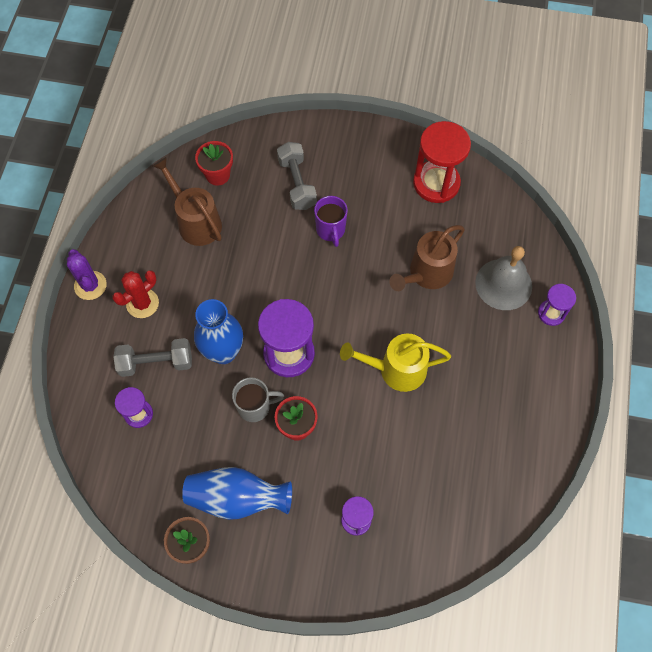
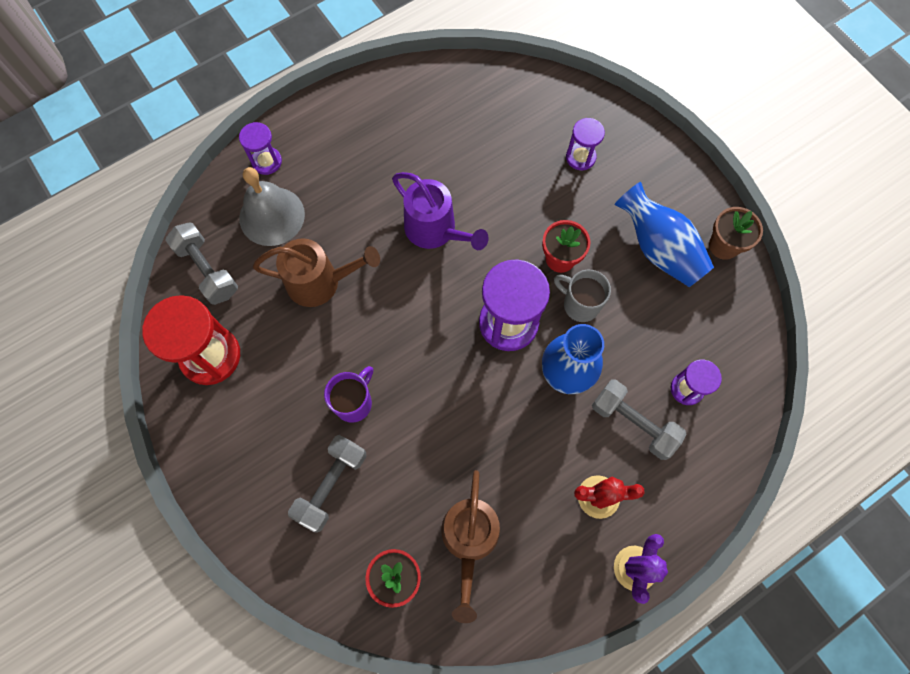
camera: 135 degrees left, 5 degrees up
yellow watering can [340,334,451,392] -> purple watering can [392,172,489,250]
none -> grey dumbbell [165,222,238,305]

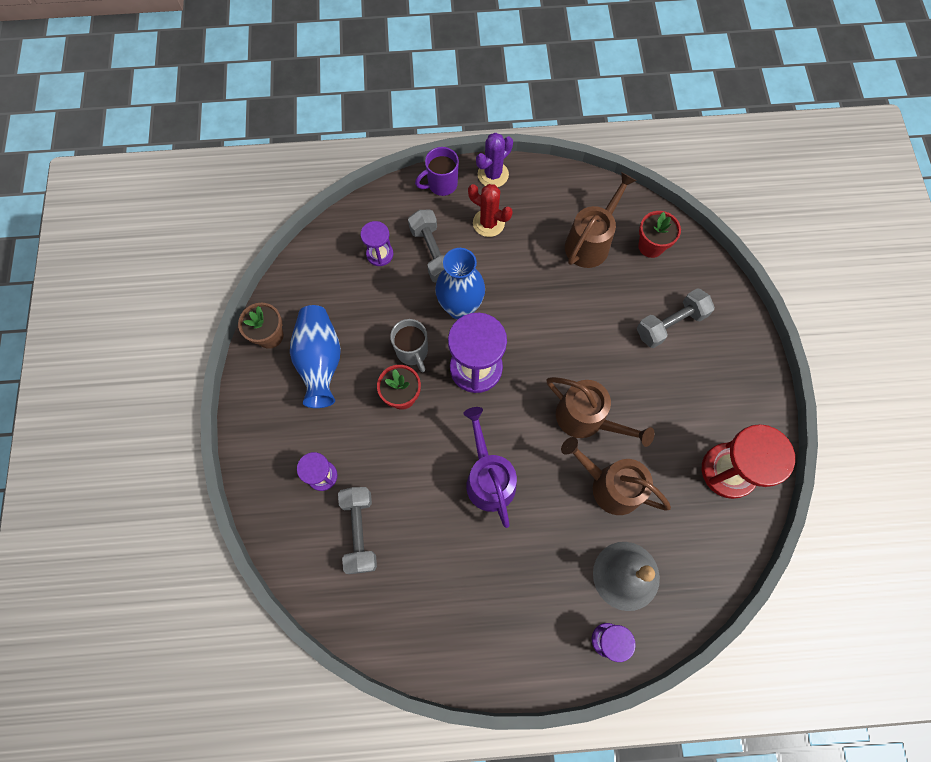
camera: 150 degrees left, 0 degrees up
grey dumbbell [165,222,238,305] -> grey dumbbell moved to [338,487,377,574]
purple mug [324,366,373,423] -> purple mug moved to [415,147,459,196]
none -> brown watering can [547,377,655,447]

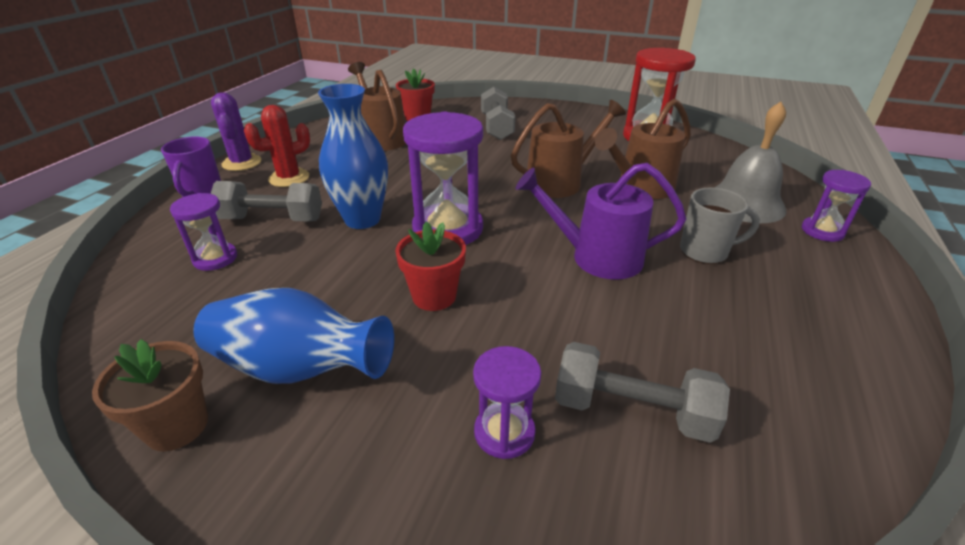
camera: 65 degrees left, 35 degrees down
grey mug [390,319,428,372] -> grey mug moved to [680,187,760,264]

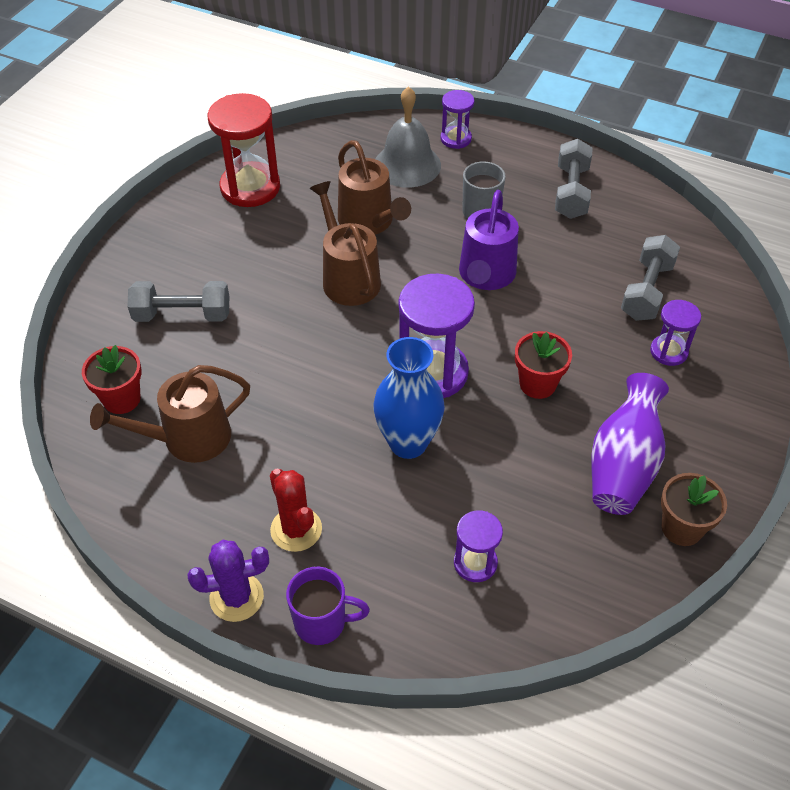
camera: 85 degrees left, 15 degrees up
blue vase [193,288,394,384] -> purple vase [592,373,669,515]
grey dumbbell [211,181,322,222] -> grey dumbbell moved to [555,139,593,219]

